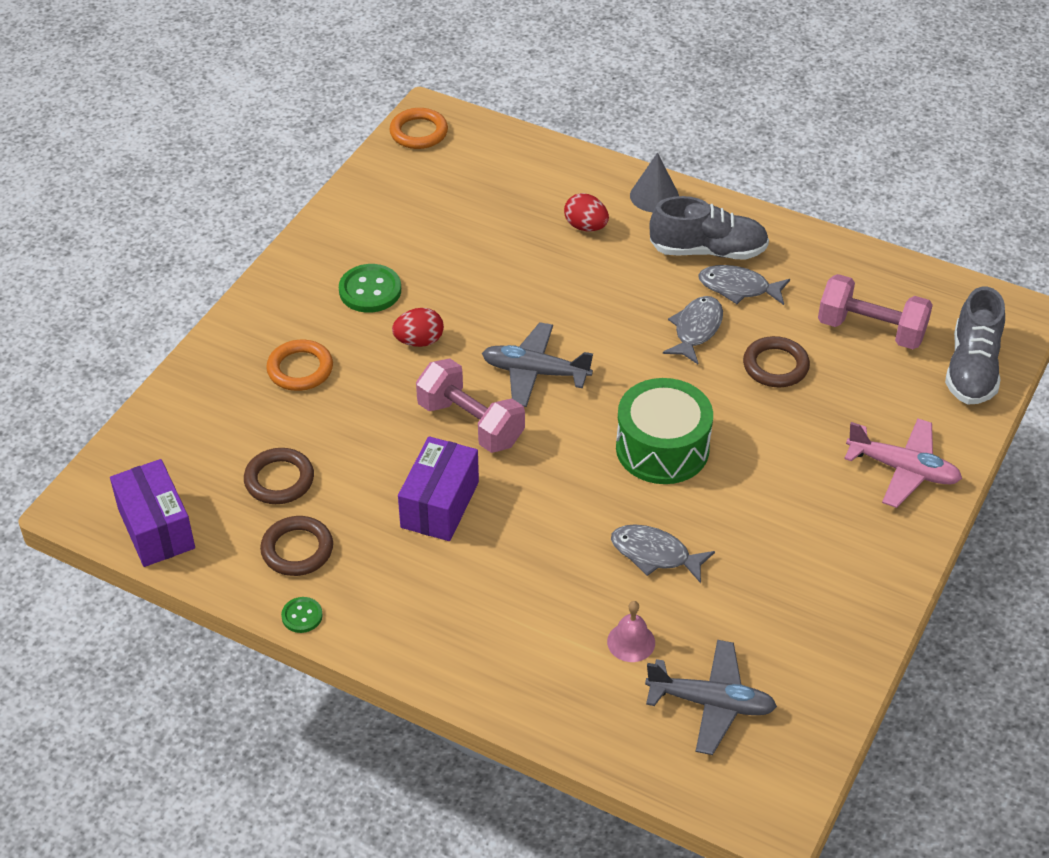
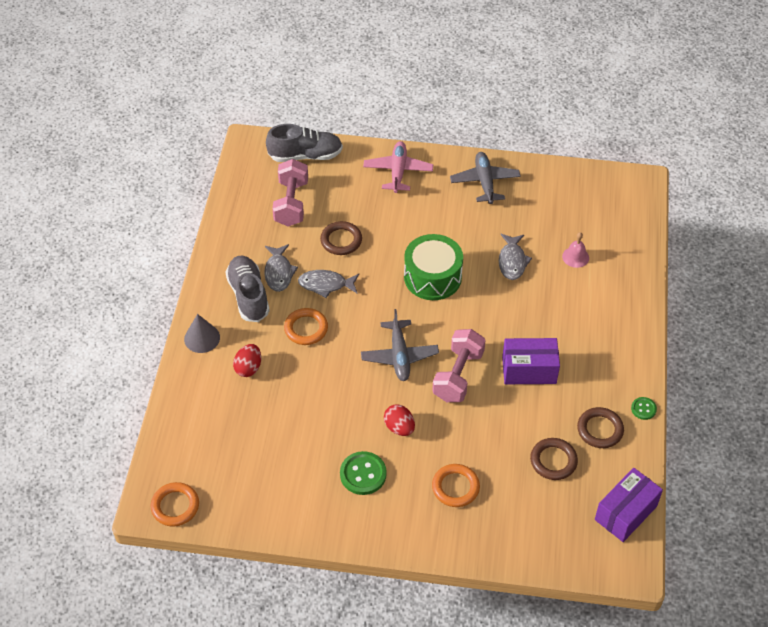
camera: 110 degrees left, 5 degrees up
grey plane [645,640,777,755] -> grey plane moved to [450,152,521,204]
none -> orange ring [284,308,328,345]

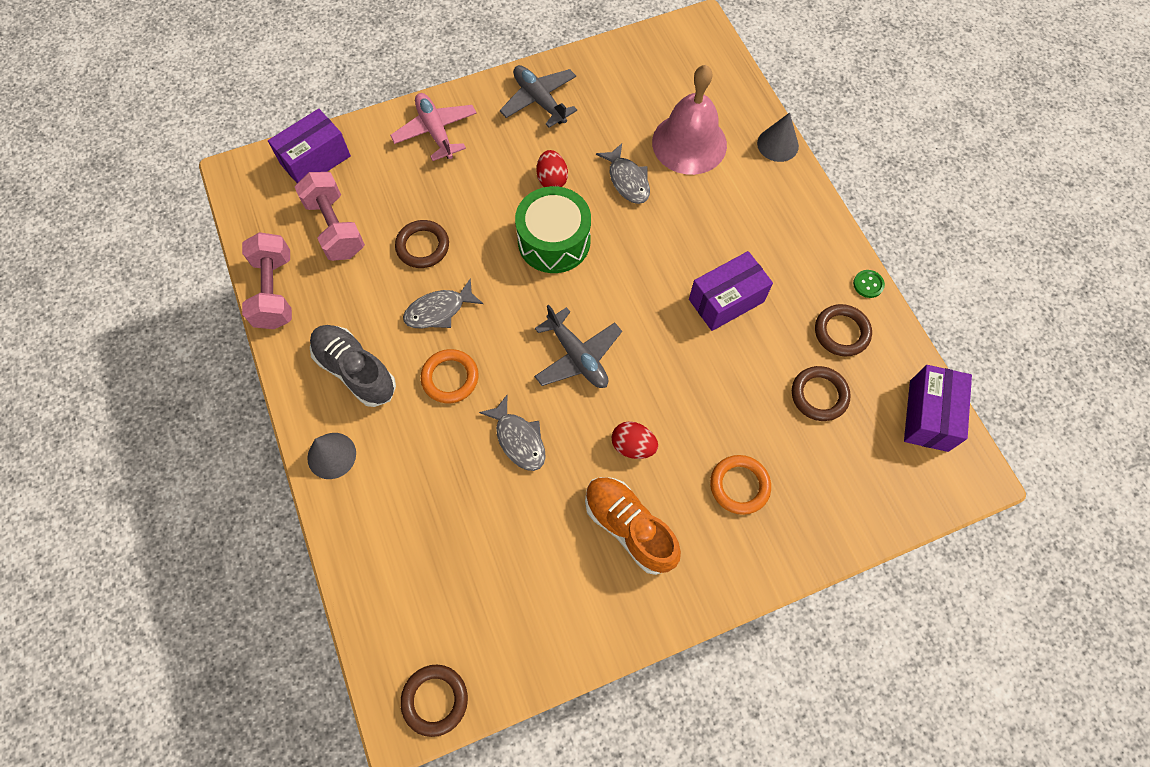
camera: 30 degrees left, 15 degrees up
orange ring [151,482,199,527] -> brown ring [400,665,468,737]
red egg [233,344,261,377] -> red egg moved to [537,150,568,187]
grey fish [264,244,298,292] -> grey fish moved to [479,395,546,471]
grey shoe [266,124,343,162] -> purple box [268,109,351,183]
green button [340,451,387,495] -> orange shoe [585,477,681,575]
pink dumbbell [432,329,486,402] -> pink dumbbell moved to [242,232,292,329]
pink bell [562,232,589,268] -> pink bell [652,65,727,175], size x2.31
none -> grey cone [757,113,799,162]

